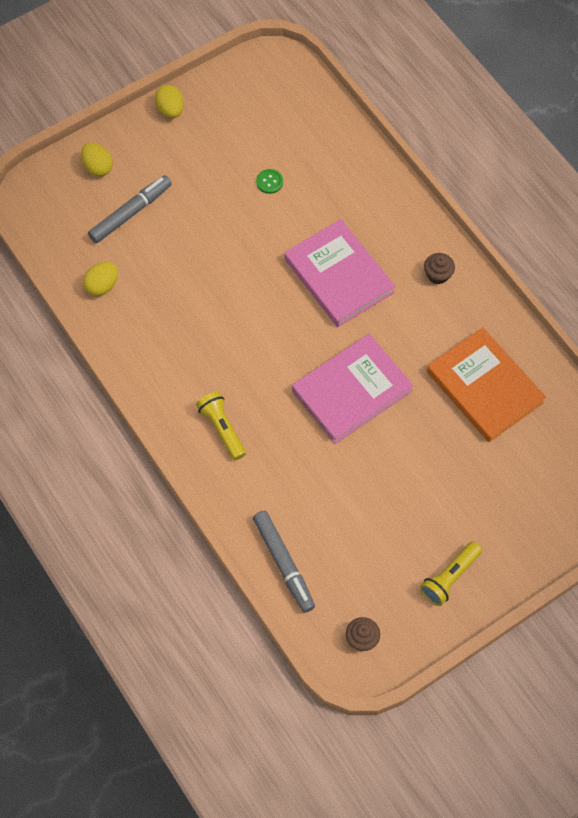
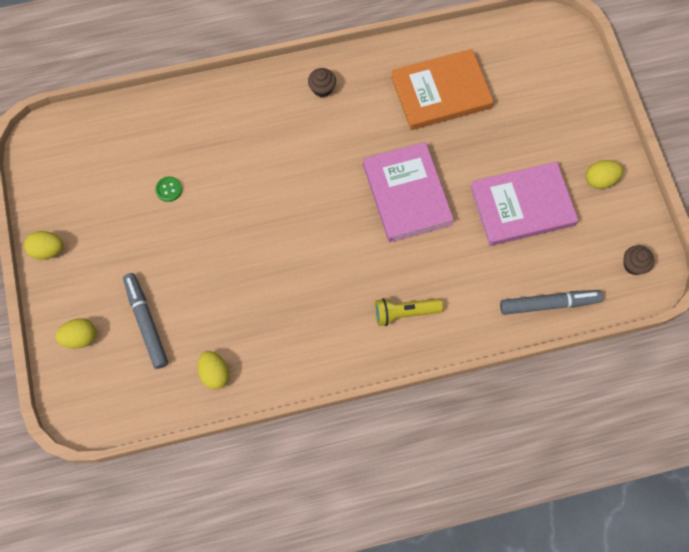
camera: 70 degrees left, 5 degrees up
pink book [284,219,395,327] -> pink book moved to [470,162,578,246]
yellow flashlight [420,542,482,606] -> yellow egg [586,160,623,189]

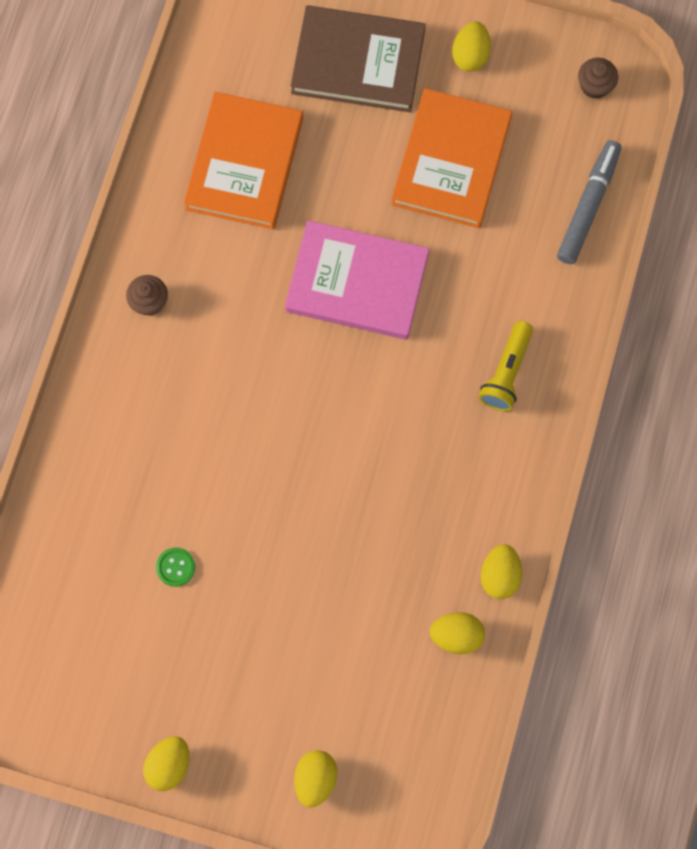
camera: 60 degrees left, 5 degrees up
grey marker [123,273,168,369] -> none
pink book [470,162,578,246] -> orange book [391,88,512,228]
none -> brown book [291,5,426,112]
none -> yellow egg [481,544,522,599]

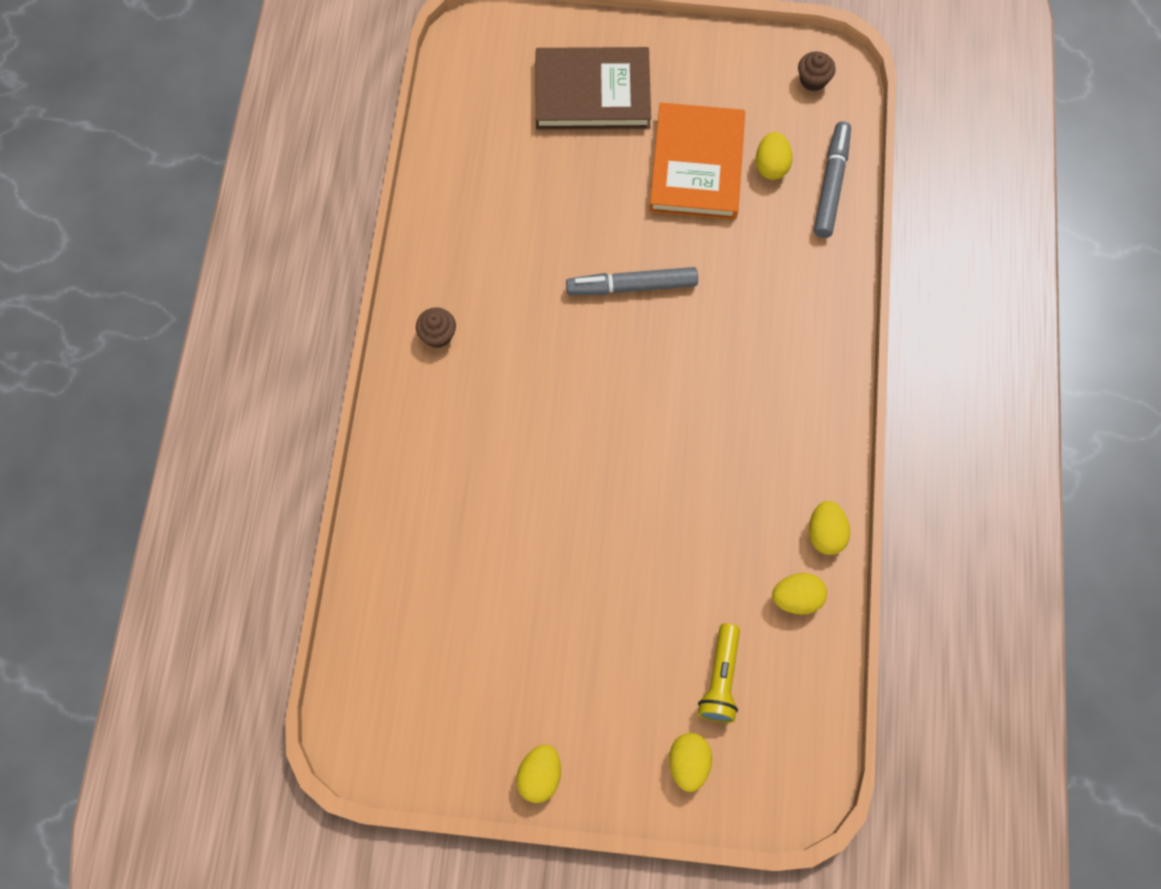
camera: 10 degrees left, 5 degrees down
green button [156,547,195,587] -> none
orange book [184,92,303,229] -> none
pink book [285,220,429,340] -> grey marker [566,267,698,295]
yellow egg [452,21,491,72] -> yellow egg moved to [756,132,793,180]
yellow flashlight [479,321,533,411] -> yellow flashlight moved to [698,623,740,723]

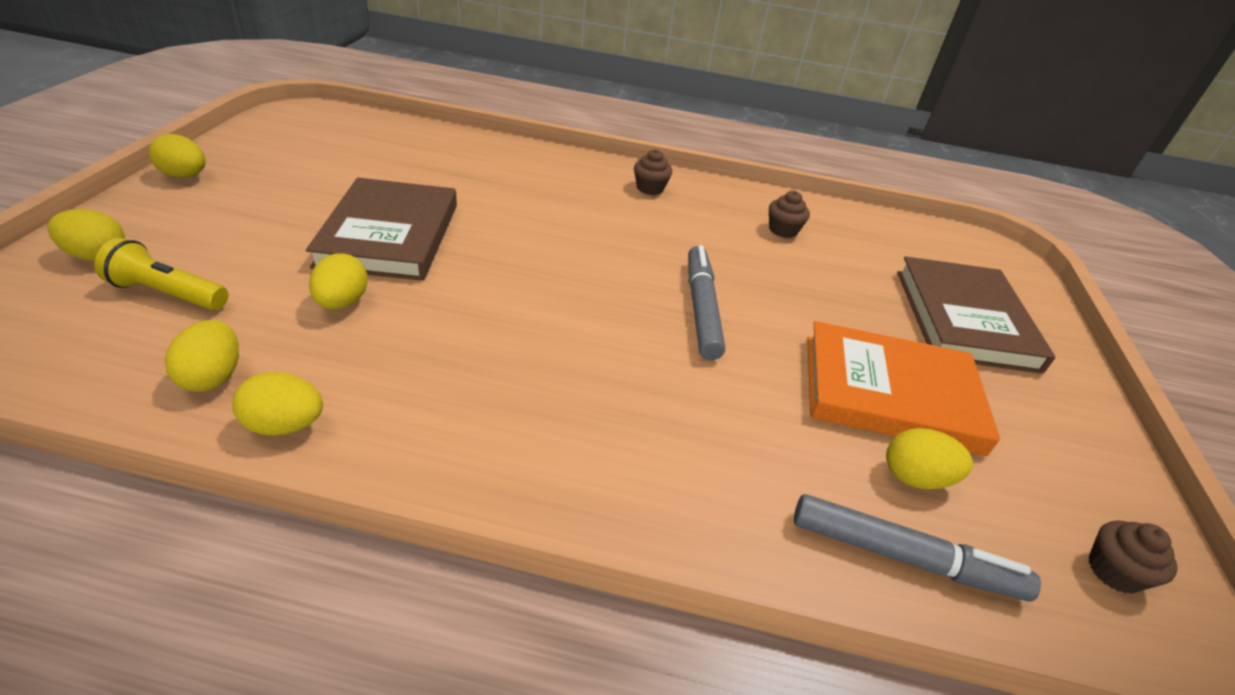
camera: 90 degrees right, 30 degrees down
none -> brown book [306,178,457,281]
none -> yellow egg [309,253,368,309]
none -> brown cupcake [769,191,810,238]

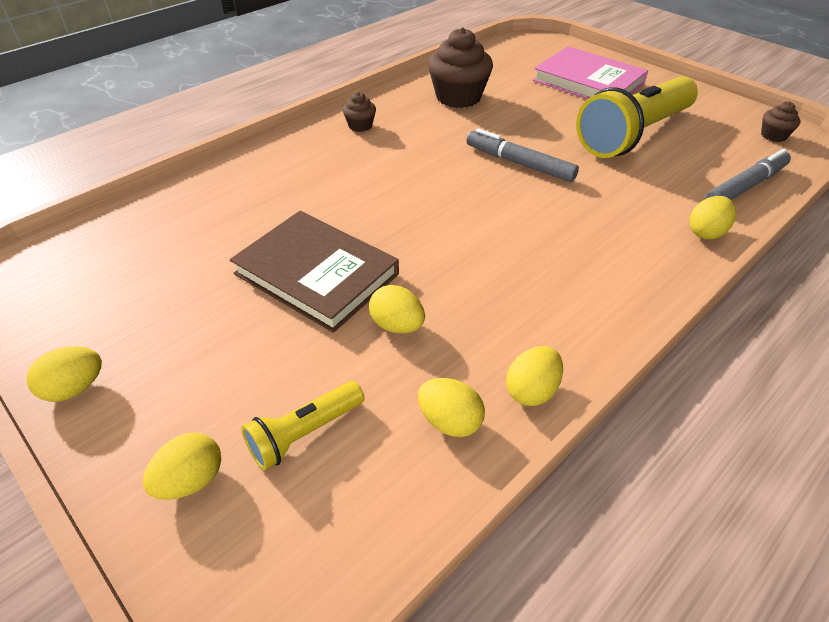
camera: 50 degrees left, 5 degrees up
brown cupcake [769,191,810,238] -> brown cupcake [428,27,493,108], size x2.04
orange book [807,321,1000,456] -> yellow flashlight [576,76,698,158]
yellow egg [886,428,973,489] -> yellow egg moved to [690,196,736,240]
brown book [897,256,1056,374] -> pink book [533,46,648,99]

